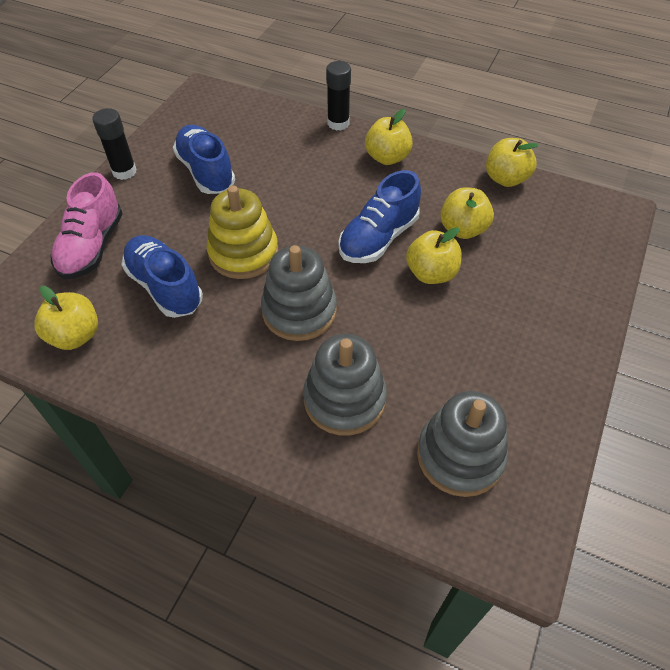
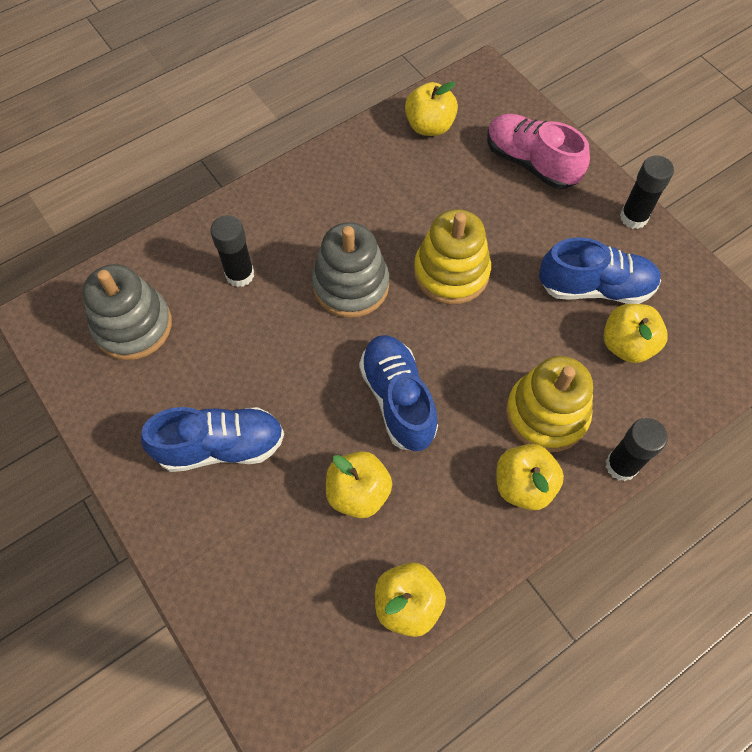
camera: 120 degrees right, 10 degrees up
blue shoe [121,235,203,318] -> blue shoe moved to [141,407,284,472]
grey stacking toy [303,334,387,436] -> black glue stick [210,215,254,287]
yellow apple [406,227,462,284] -> yellow apple moved to [604,304,668,363]
none -> yellow stacking toy [506,356,593,452]

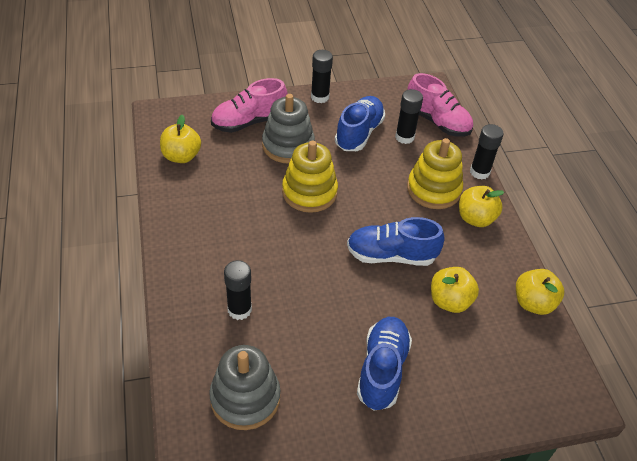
camera: 70 degrees left, 15 degrees down
grey stacking toy [312,222,389,318] -> grey stacking toy moved to [262,94,315,164]
yellow apple [604,304,668,363] -> black glue stick [395,89,423,144]
none -> pink shoe [407,73,473,137]

